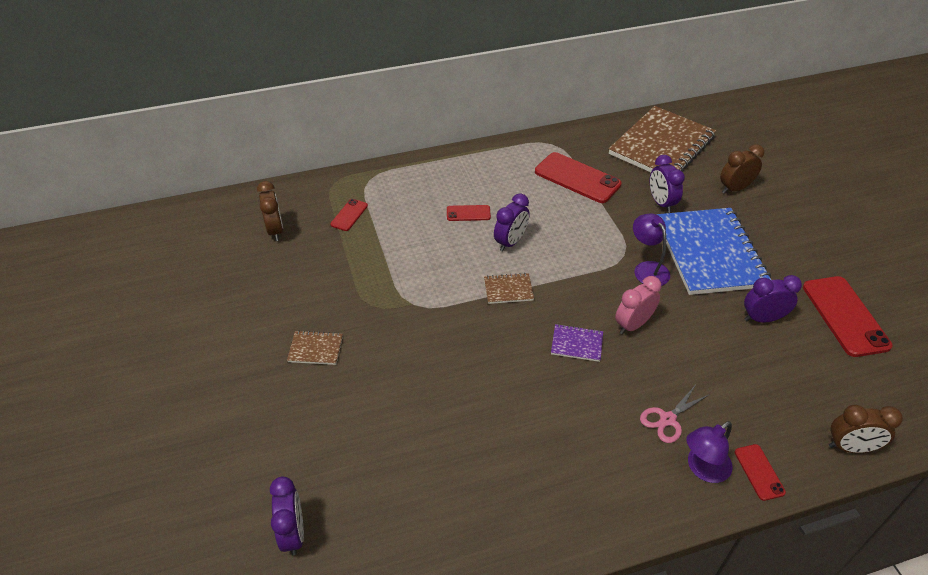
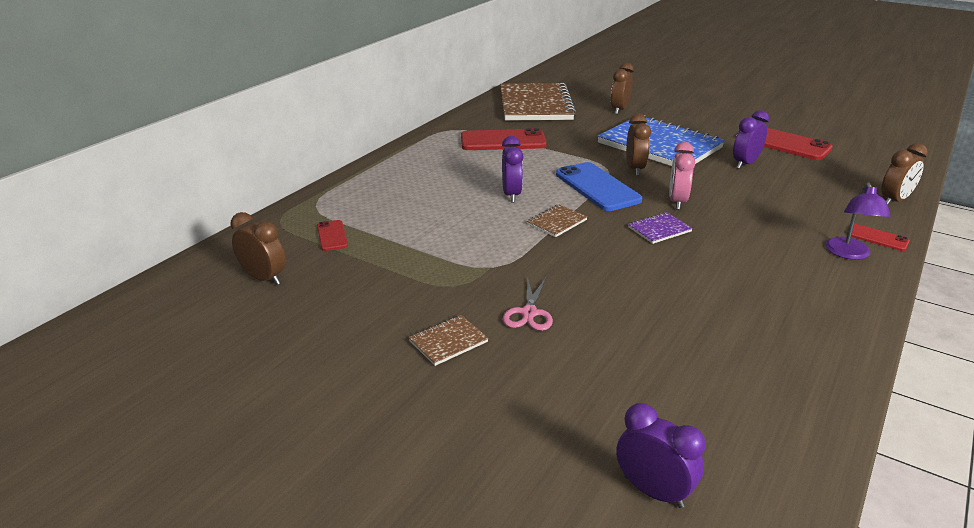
camera: 40 degrees left, 15 degrees down
red phone [447,205,491,221] -> none
purple lamp [633,214,670,286] -> brown clock [626,114,651,176]
pink scissors [640,386,710,443] -> pink scissors moved to [503,277,553,331]
purple clock [649,155,685,213] -> none
none -> blue phone [556,162,642,211]

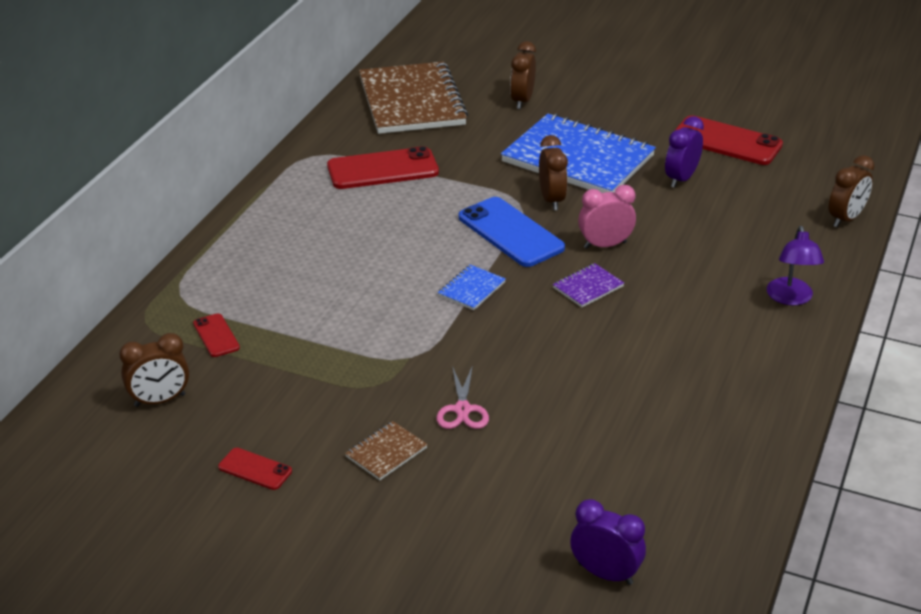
camera: 10 degrees left, 5 degrees up
brown clock [230,212,286,285] -> brown clock turned 135 degrees clockwise [119,333,189,407]
purple clock [502,136,523,202] -> none
brown notebook [527,204,588,237] -> blue notebook [438,265,506,310]
pink clock [669,142,695,210] -> pink clock turned 75 degrees clockwise [578,185,636,249]
red phone [847,224,910,251] -> red phone moved to [218,448,292,490]

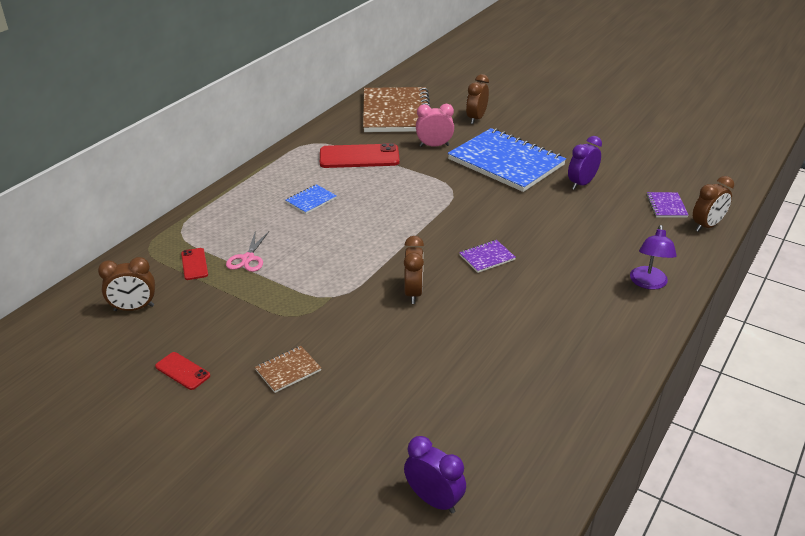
camera: 10 degrees right, 0 degrees up
pink scissors [437,365,489,429] -> pink scissors moved to [226,231,269,272]
blue notebook [438,265,506,310] -> blue notebook moved to [286,184,337,214]
blue phone [459,197,565,267] -> none
brown clock [539,135,568,210] -> brown clock moved to [404,236,424,304]
pink clock [578,185,636,249] -> pink clock moved to [416,104,454,147]
red phone [674,115,783,165] -> none
none -> purple notebook [646,192,688,217]

